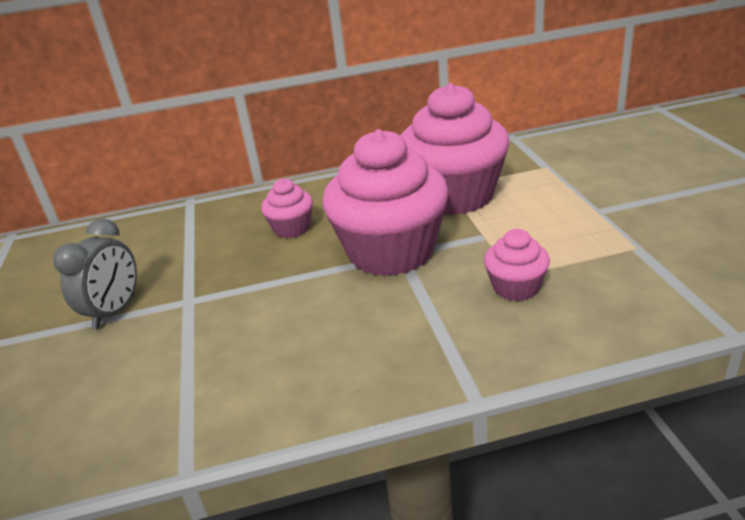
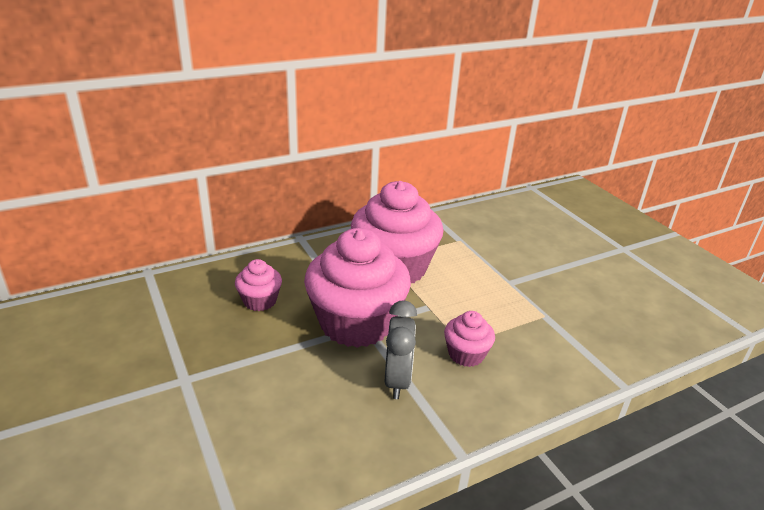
camera: 20 degrees left, 0 degrees up
grey clock [53,218,137,329] -> grey clock moved to [385,300,417,399]

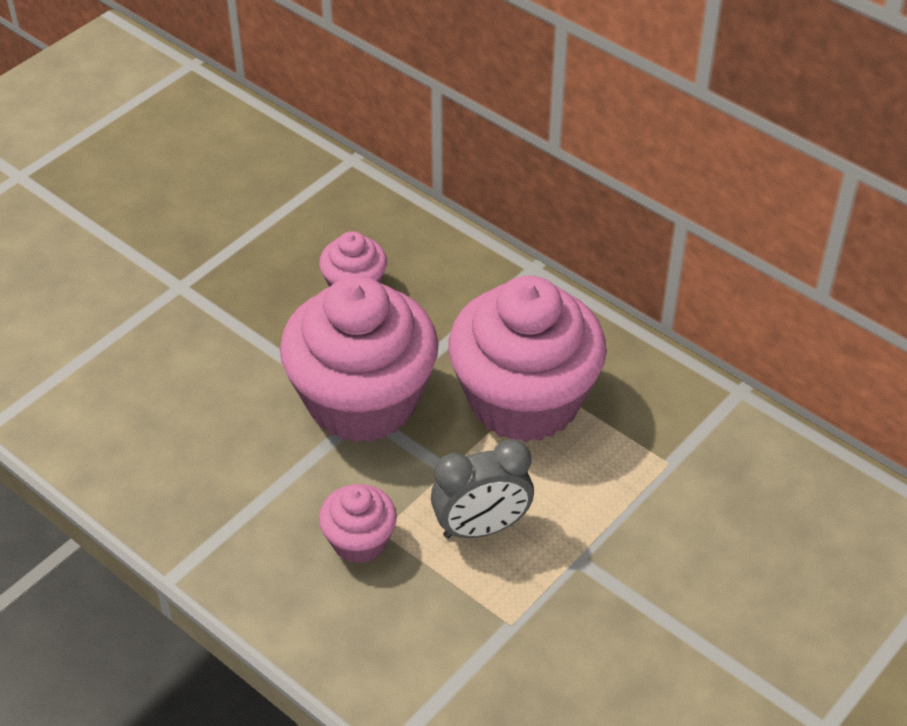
camera: 70 degrees right, 15 degrees up
grey clock [385,300,417,399] -> grey clock moved to [431,439,534,539]

